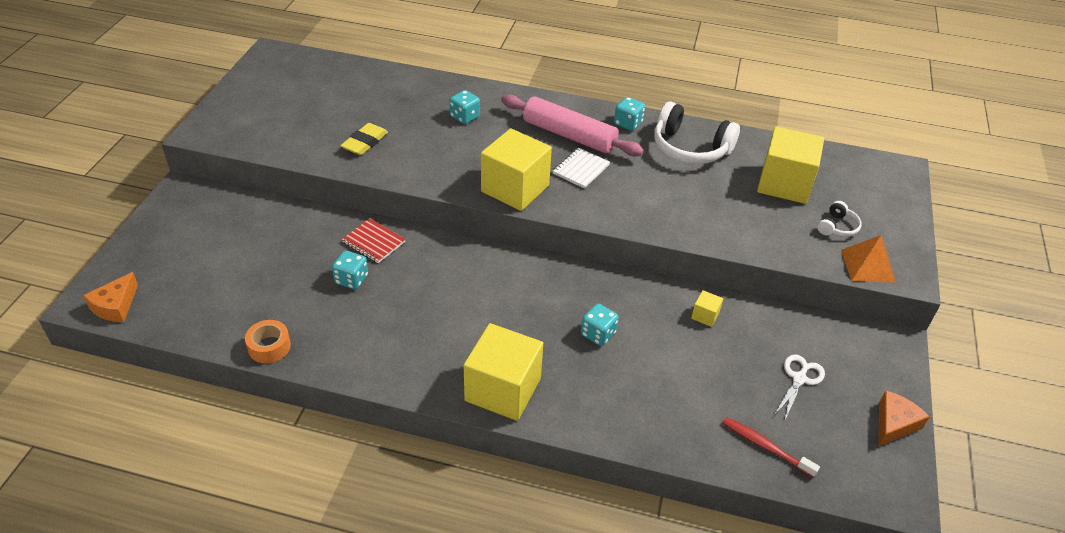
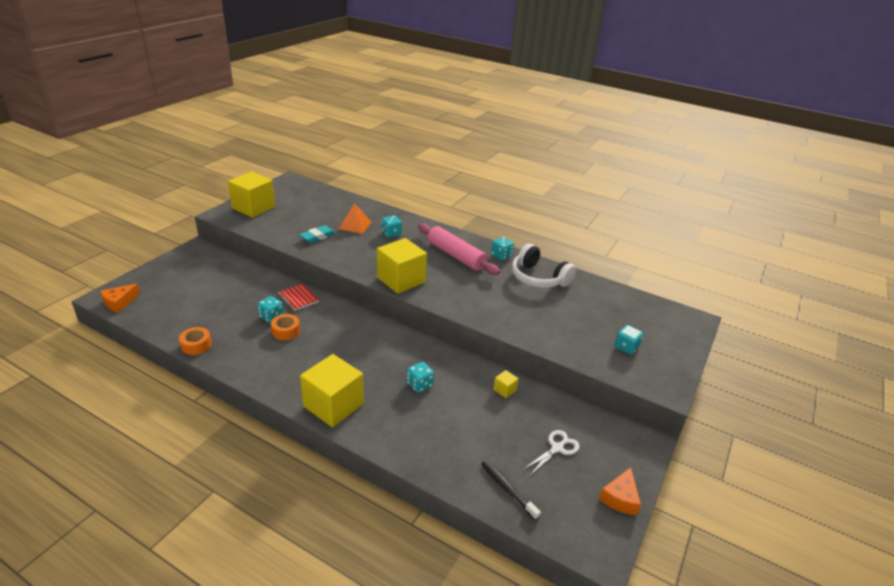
camera: 15 degrees right, 10 degrees down
yellow eraser [340,123,388,155] -> turquoise eraser [299,225,336,243]
white notebook [553,148,610,188] -> none
red toothbrush [723,417,820,478] -> black toothbrush [481,461,541,520]
yellow cube [757,126,824,204] -> yellow cube moved to [228,172,275,218]
white headphones [817,201,862,237] -> turquoise dice [615,325,643,355]
orange pyramid [841,235,896,283] -> orange pyramid moved to [338,203,372,234]
orange cheese [879,391,930,446] -> orange cheese turned 150 degrees clockwise [599,467,641,516]
none -> orange tape [271,314,300,340]

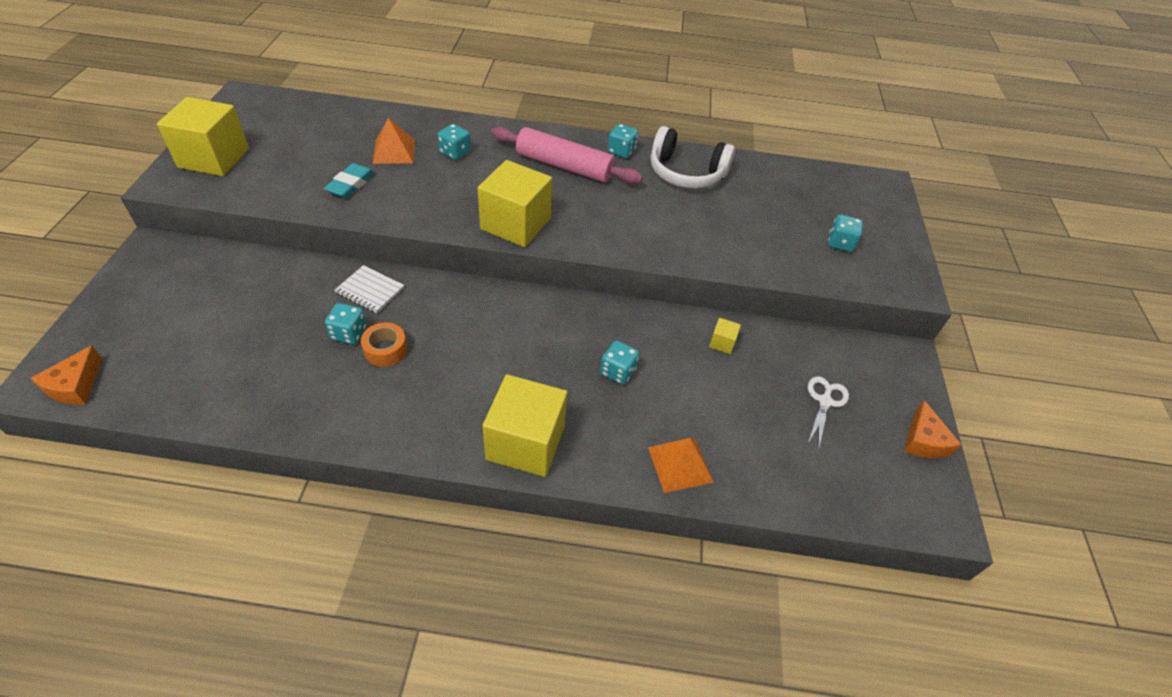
camera: 25 degrees left, 15 degrees up
orange tape [179,327,212,355] -> none
red notebook [278,284,319,311] -> white notebook [334,265,404,313]
black toothbrush [481,461,541,520] -> none
none -> orange pyramid [648,438,714,493]

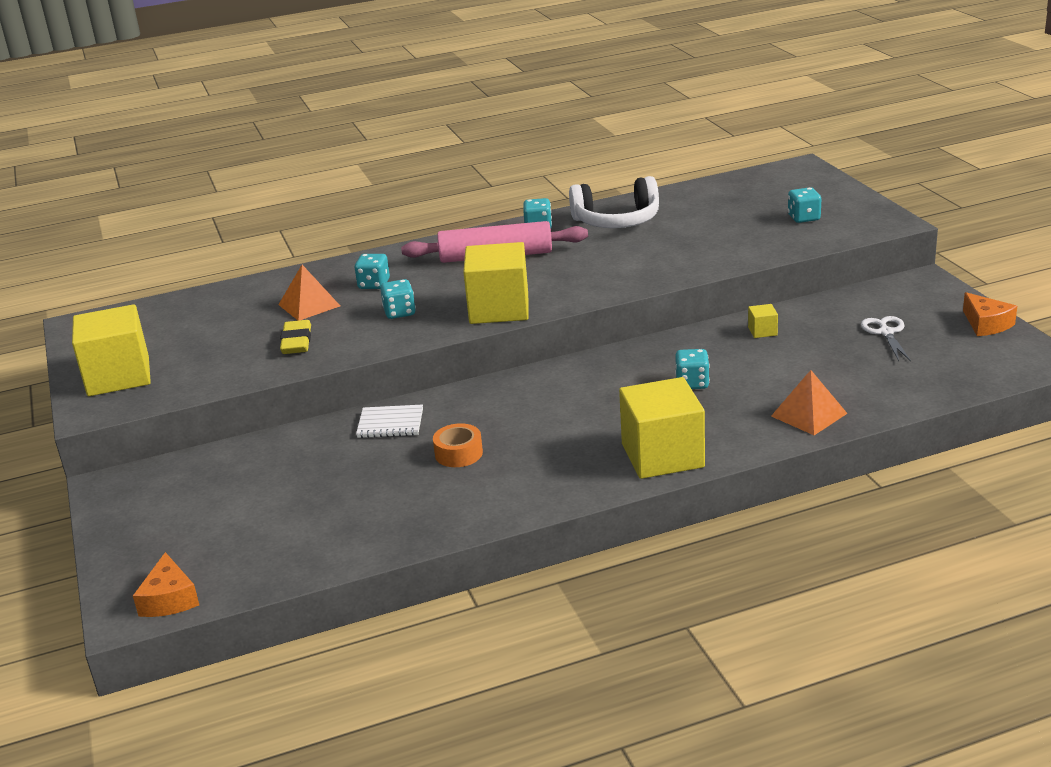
camera: 20 degrees left, 20 degrees down
turquoise eraser [324,163,375,198] -> yellow eraser [280,320,311,354]
turquoise dice [325,303,367,344] -> turquoise dice moved to [380,279,416,319]

